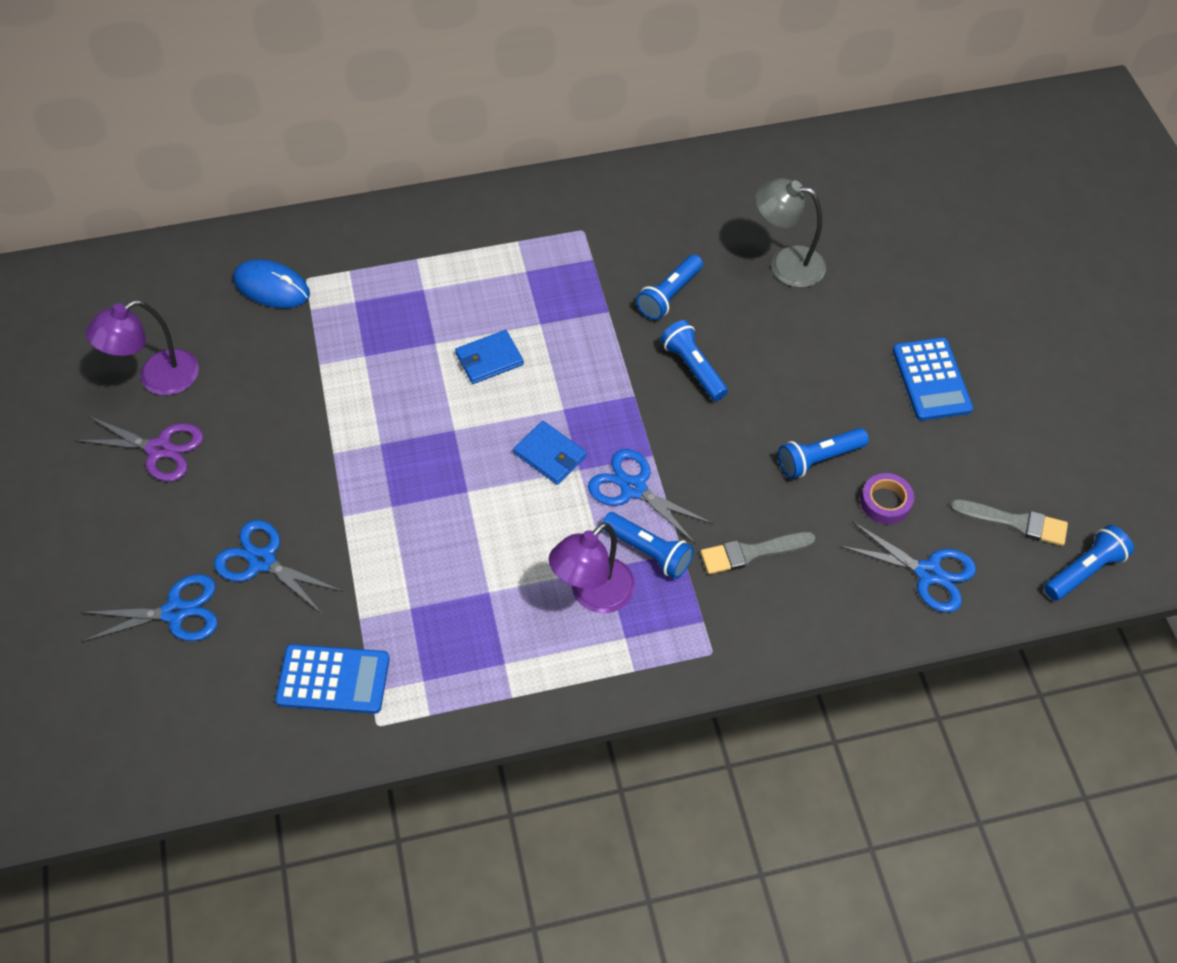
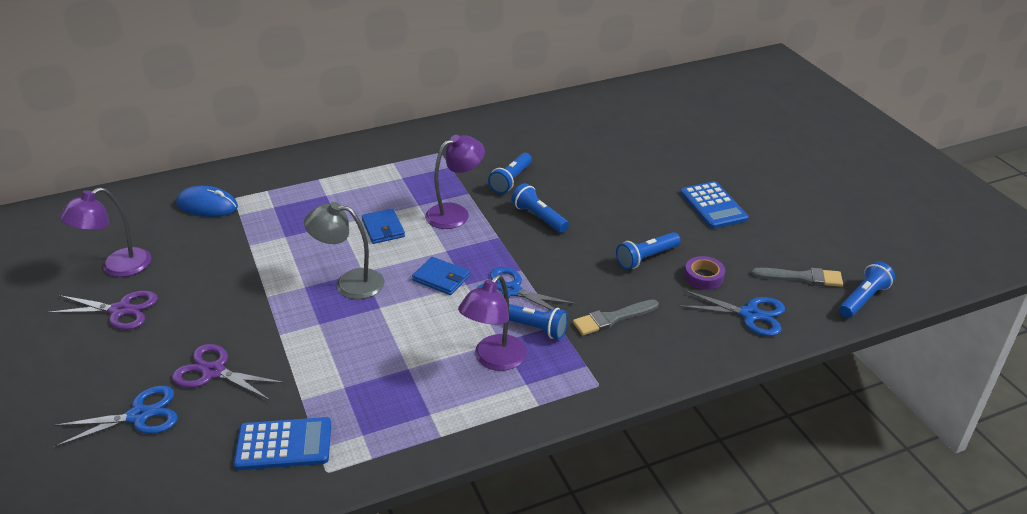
camera: 10 degrees left, 20 degrees down
blue scissors [214,520,343,615] -> purple scissors [172,344,285,400]
blue wallet [455,330,524,384] -> blue wallet turned 75 degrees counterclockwise [362,208,405,244]
grey lamp [755,178,826,288] -> grey lamp moved to [304,202,384,299]
none -> purple lamp [425,135,485,229]

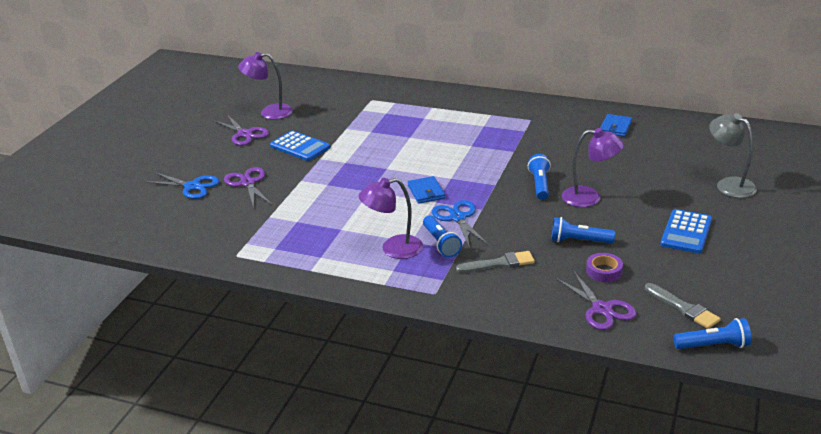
camera: 45 degrees right, 5 degrees down
blue mouse [176,186,238,217] -> none
blue calculator [234,417,331,470] -> blue calculator moved to [270,131,330,161]
grey lamp [304,202,384,299] -> grey lamp moved to [709,113,757,198]
blue wallet [362,208,405,244] -> blue wallet moved to [600,114,632,137]
purple lamp [425,135,485,229] -> purple lamp moved to [562,128,624,207]
blue flashlight [488,153,532,194] -> none
grey brush [573,299,659,335] -> grey brush turned 150 degrees clockwise [456,251,535,273]
blue scissors [678,290,785,336] -> purple scissors [555,270,637,330]

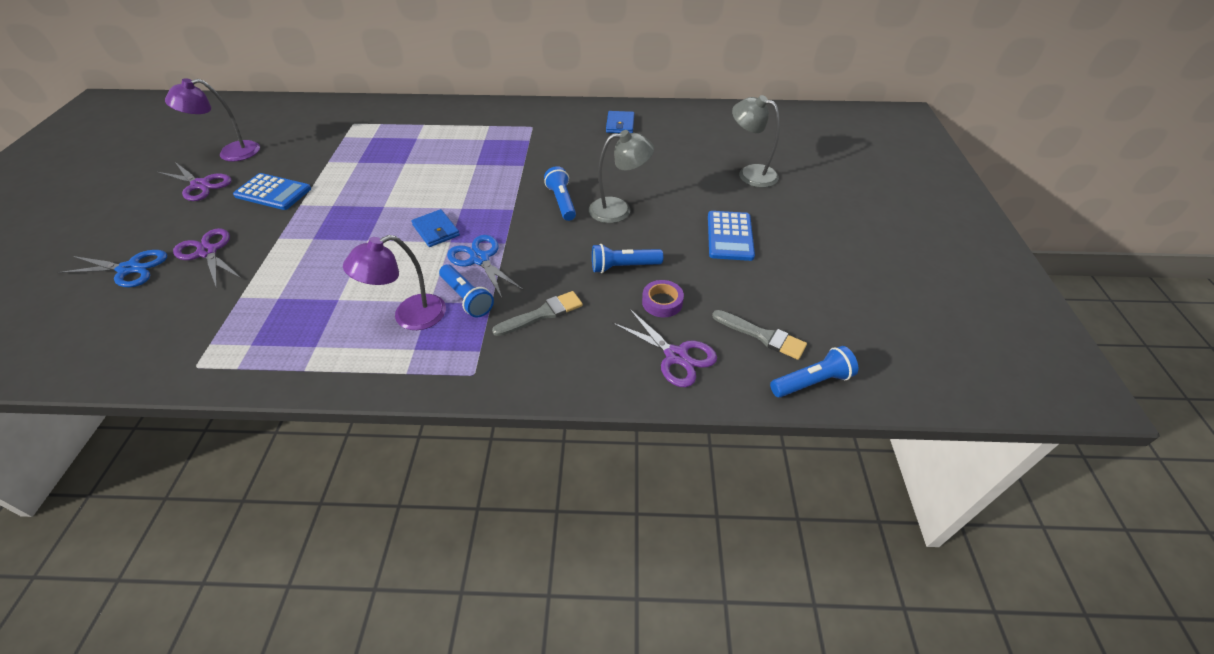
camera: 20 degrees left, 15 degrees up
purple lamp [562,128,624,207] -> grey lamp [589,130,654,223]

